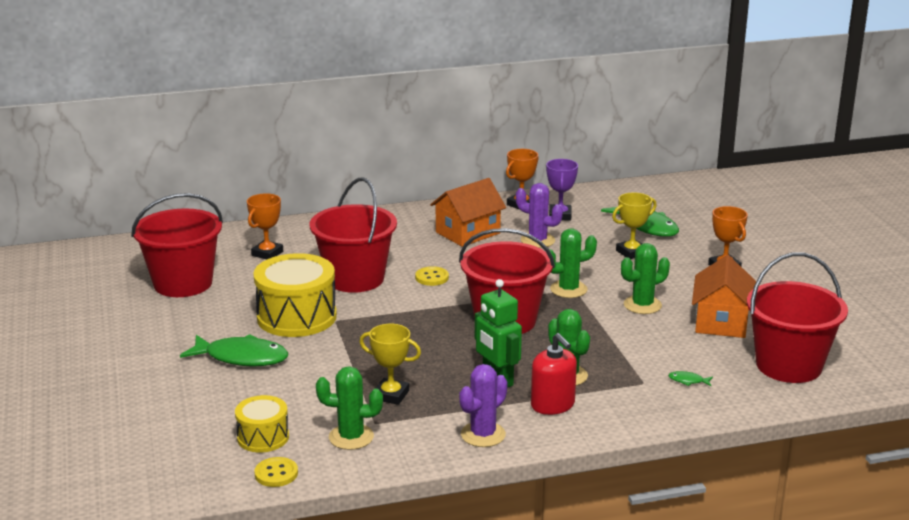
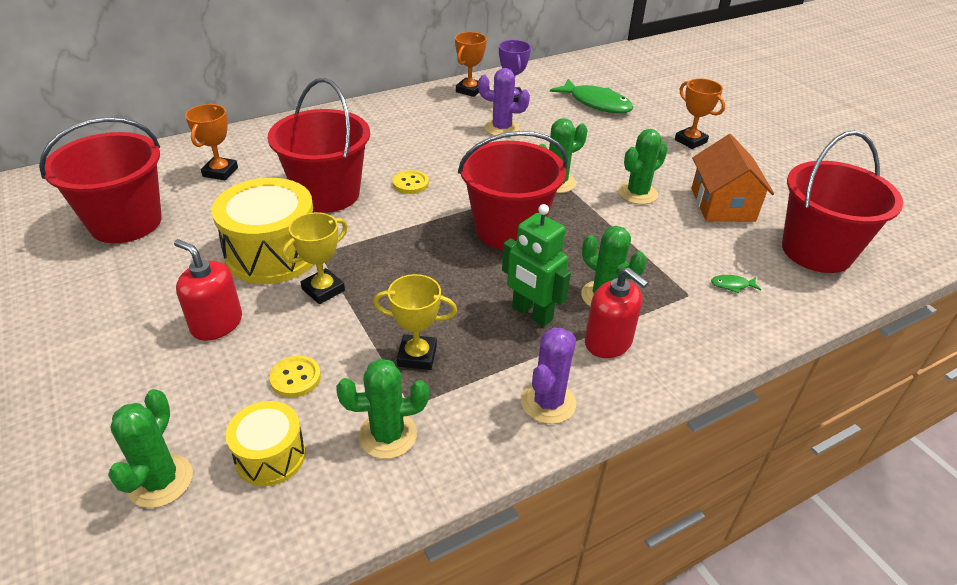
camera: 15 degrees left, 15 degrees up
green fish [180,334,288,367] -> red soap dispenser [174,239,242,341]
yellow button [255,457,298,487] -> yellow button moved to [269,356,321,398]
orange house [430,178,506,247] -> none
yellow trophy [612,192,657,259] -> yellow trophy moved to [282,212,348,304]
none -> green cactus [108,389,193,508]

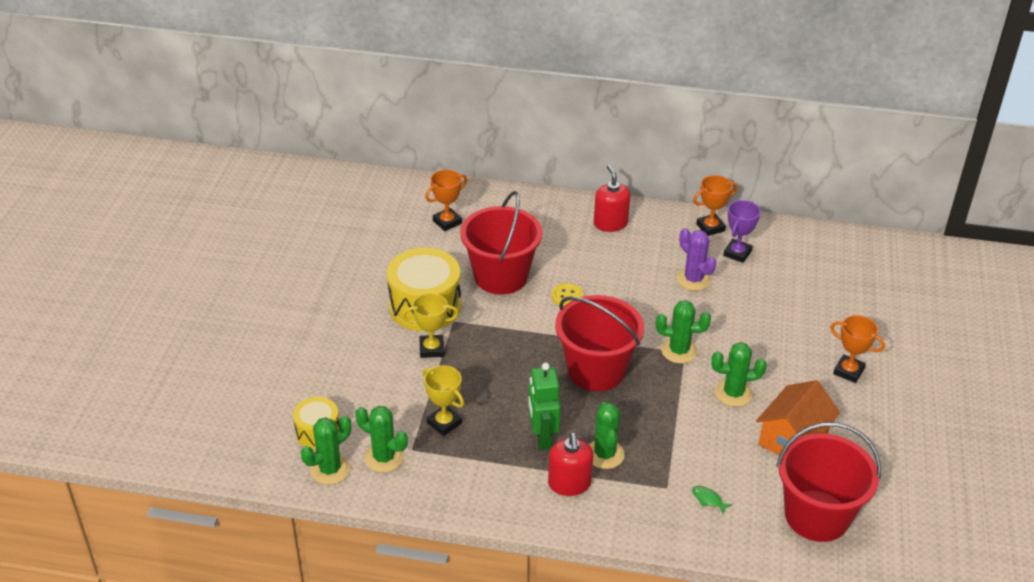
camera: 40 degrees right, 0 degrees up
red bucket [39,117,162,243] -> none
green cactus [108,389,193,508] -> green cactus moved to [301,416,351,485]
red soap dispenser [174,239,242,341] -> red soap dispenser moved to [594,165,630,232]
yellow button [269,356,321,398] -> none
purple cactus [521,327,576,424] -> none
green fish [550,79,633,113] -> none
orange trophy [675,79,725,149] -> orange trophy turned 60 degrees counterclockwise [830,315,885,383]

